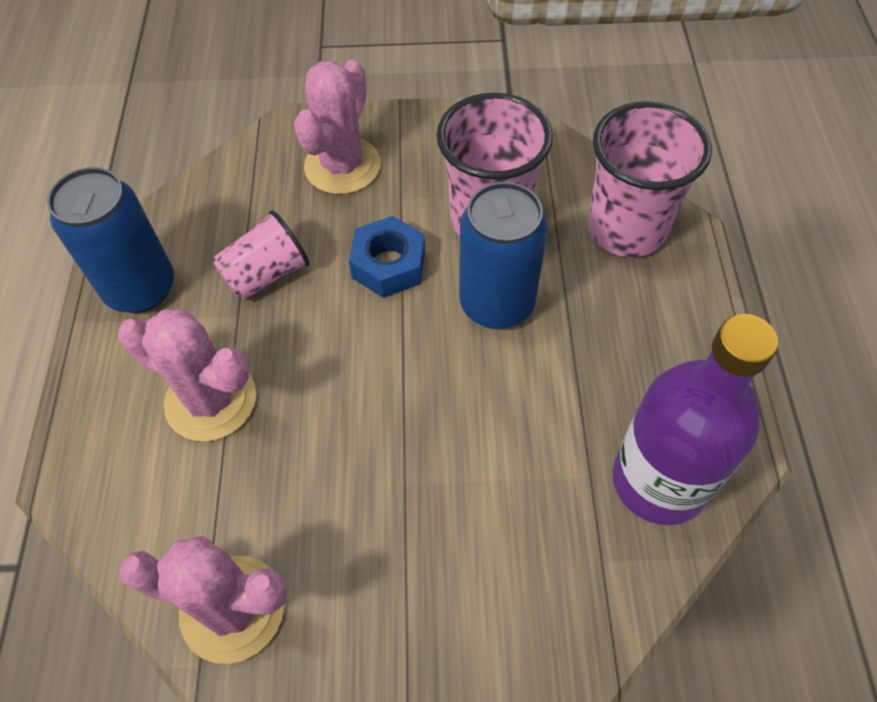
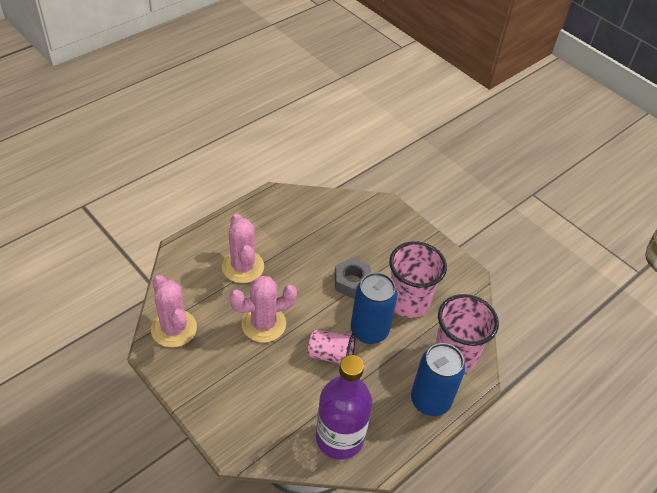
camera: 45 degrees right, 10 degrees down
blue can [47,167,174,313] -> blue can moved to [411,343,465,416]
pink cup [213,210,309,300] -> pink cup moved to [308,330,355,365]
pink cactus [294,60,381,194] -> pink cactus moved to [229,276,297,343]
blue nut [349,216,425,298] -> grey nut [334,258,371,299]

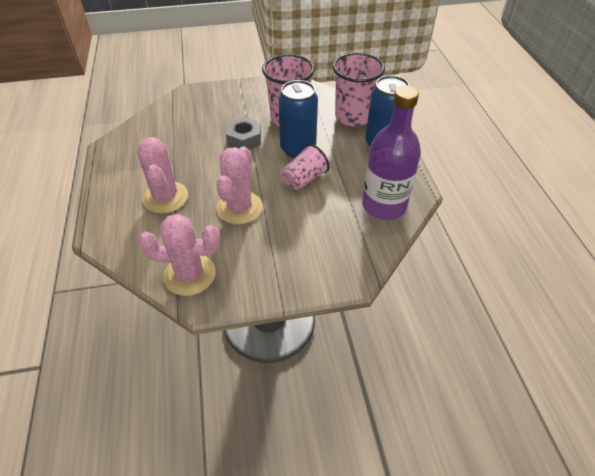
camera: 55 degrees left, 0 degrees up
pink cactus [222,213,264,283] -> pink cactus turned 60 degrees clockwise [137,137,188,213]

